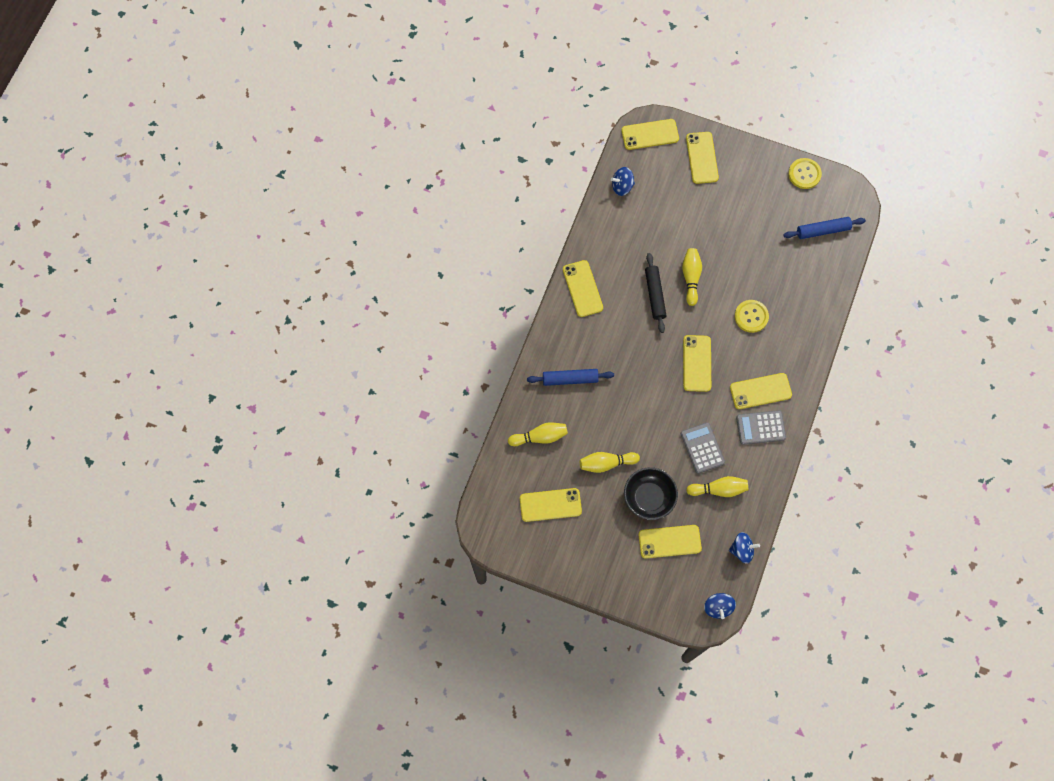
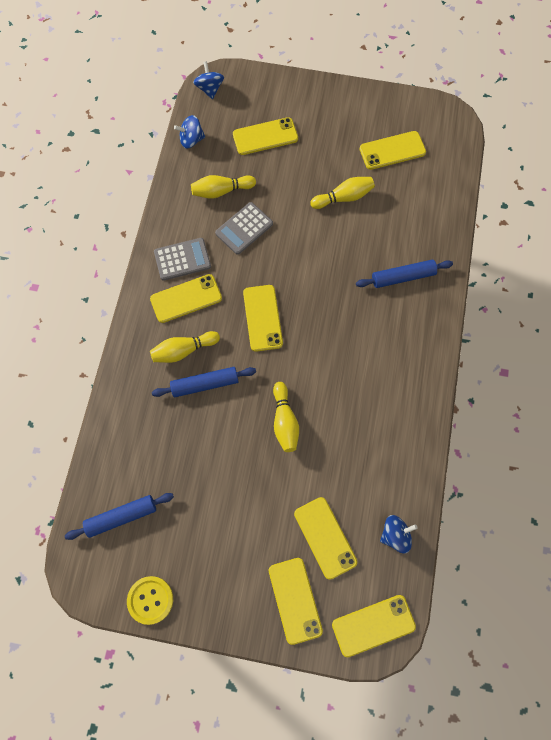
camera: 170 degrees right, 0 degrees up
yellow bowling pin [508,422,568,446] -> yellow bowling pin moved to [150,331,220,363]
yellow phone [563,260,603,317] -> yellow phone moved to [294,497,357,580]
black bowl [624,467,678,520] -> none
black rolling pin [645,253,667,333] -> none
grey calculator [681,422,725,474] -> grey calculator turned 75 degrees clockwise [215,202,273,255]
yellow button [735,300,769,333] -> blue rolling pin [152,367,256,397]

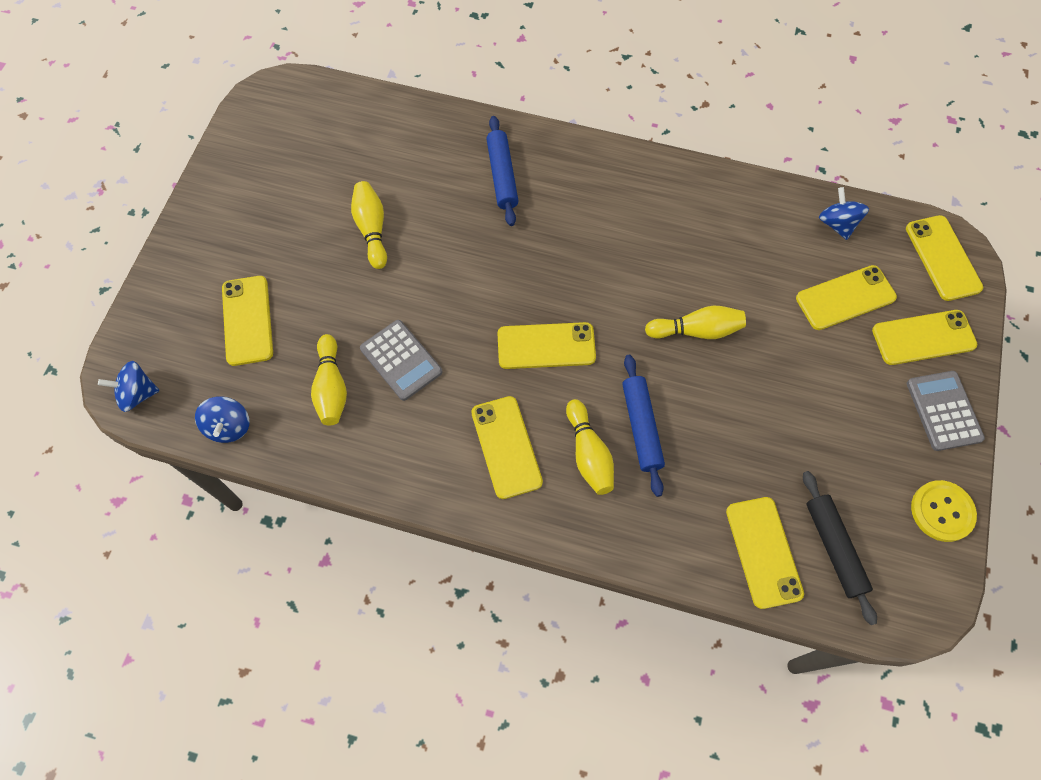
camera: 85 degrees left, 5 degrees down
blue rolling pin [65,493,174,540] -> black rolling pin [803,471,877,625]
grey calculator [154,238,211,281] -> grey calculator moved to [907,371,985,451]
yellow phone [360,131,426,170] -> yellow phone moved to [726,497,804,609]

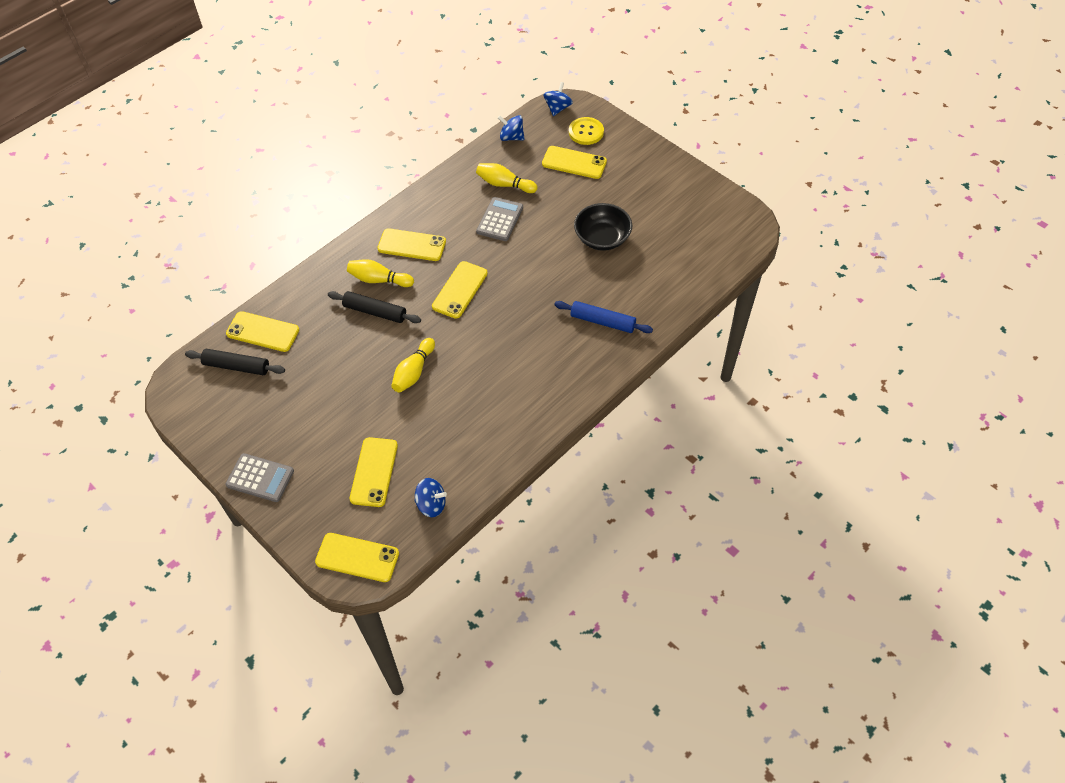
camera: 120 degrees right, 10 degrees down
yellow bowling pin [351,181,387,269] -> black bowl [574,203,632,251]
grey calculator [360,320,442,401] -> grey calculator turned 120 degrees clockwise [476,197,523,241]
blue rolling pin [622,355,665,497] -> black rolling pin [328,291,421,323]
yellow phone [872,310,977,365] -> none
yellow button [911,480,977,542] -> yellow button moved to [569,117,604,145]

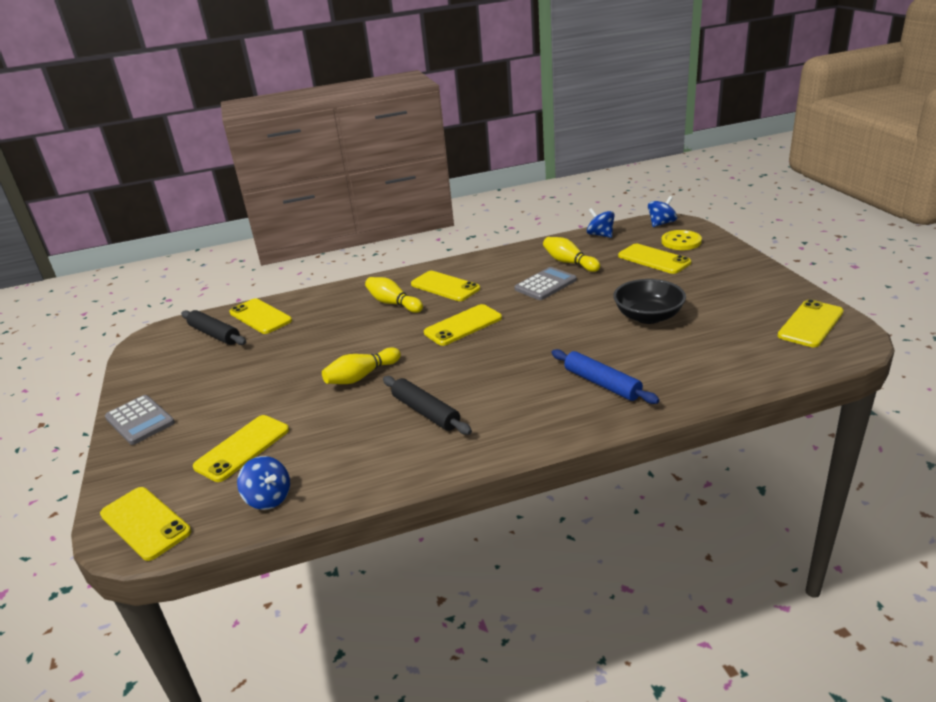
camera: 30 degrees right, 25 degrees down
black rolling pin [328,291,421,323] -> black rolling pin moved to [383,376,472,435]
none -> yellow phone [778,299,844,347]

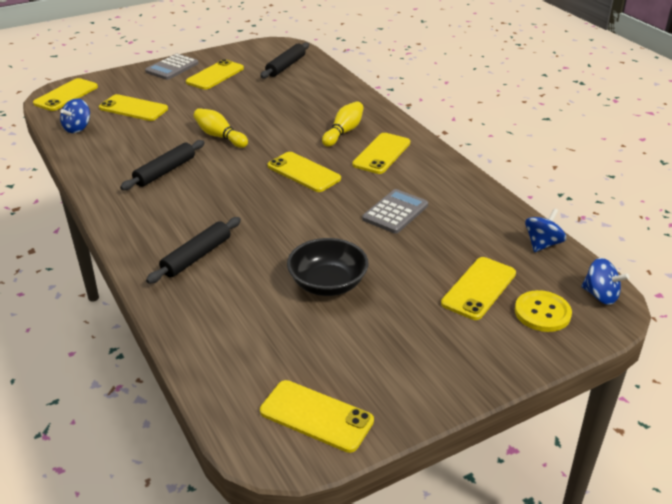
camera: 75 degrees right, 5 degrees up
yellow phone [229,298,292,334] -> yellow phone moved to [186,59,244,90]
grey calculator [514,267,577,300] -> grey calculator turned 90 degrees counterclockwise [362,189,428,234]
yellow bowling pin [543,237,600,272] -> none
blue rolling pin [551,349,660,404] -> black rolling pin [146,217,241,284]

